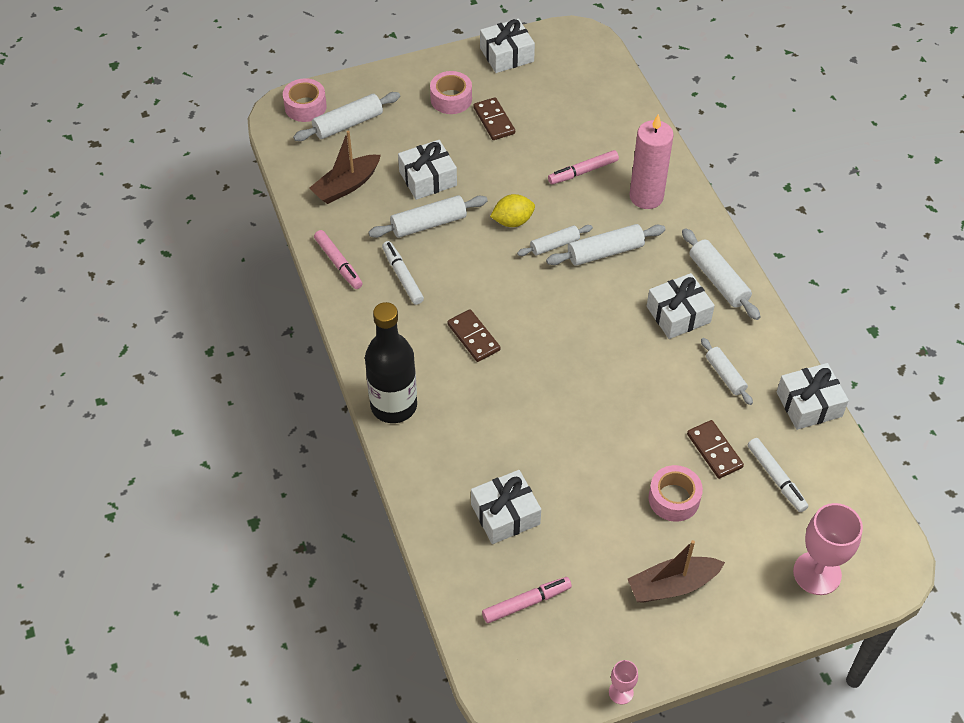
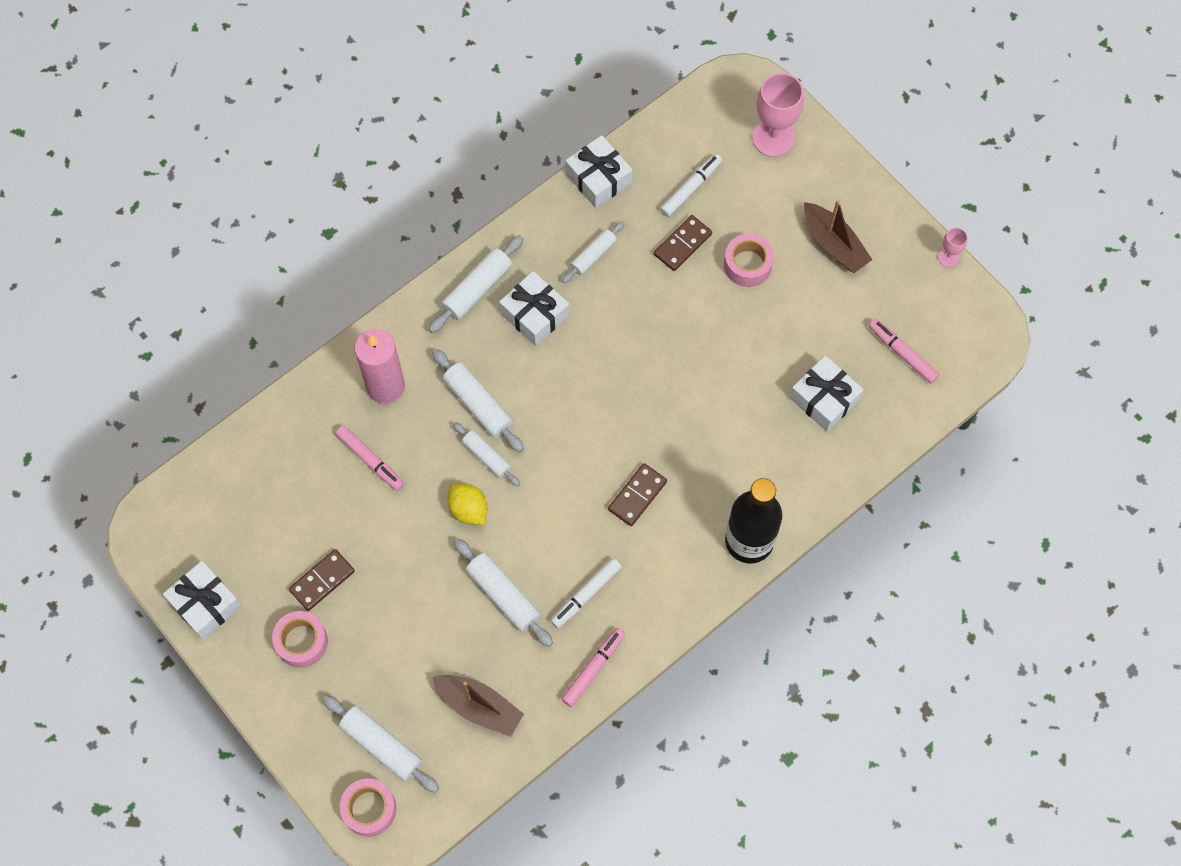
camera: 110 degrees left, 15 degrees up
white gift [398,140,457,200] -> none

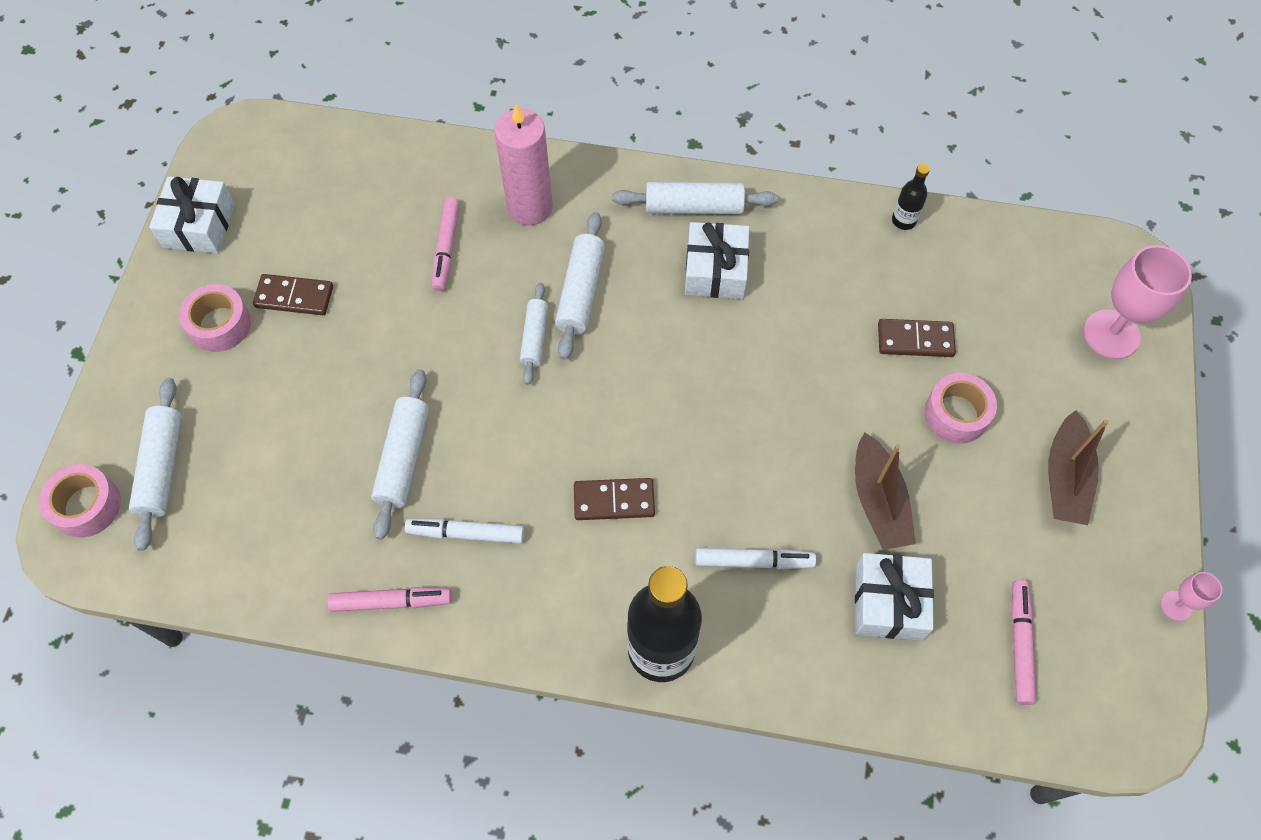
camera: 50 degrees right, 5 degrees down
brown boat [432,675,524,737] -> brown boat moved to [855,432,916,550]
yellow lemon [448,483,487,525] -> none
white rolling pin [562,221,625,283] -> none
white gift [565,135,632,208] -> black bottle [892,164,930,230]
white marker [660,154,722,217] -> white marker moved to [695,548,816,569]

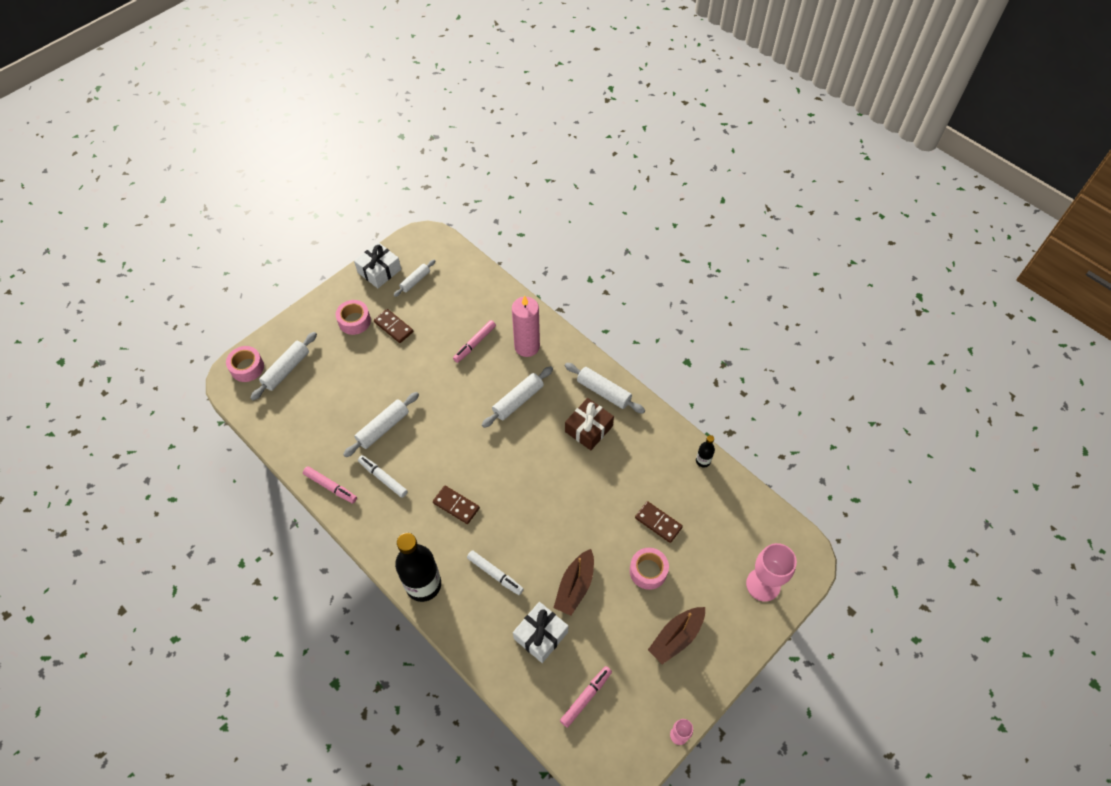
camera: 35 degrees right, 5 degrees down
white rolling pin [520,283,548,385] -> white rolling pin moved to [394,260,435,297]
white gift [685,222,749,299] -> brown gift [565,398,614,450]

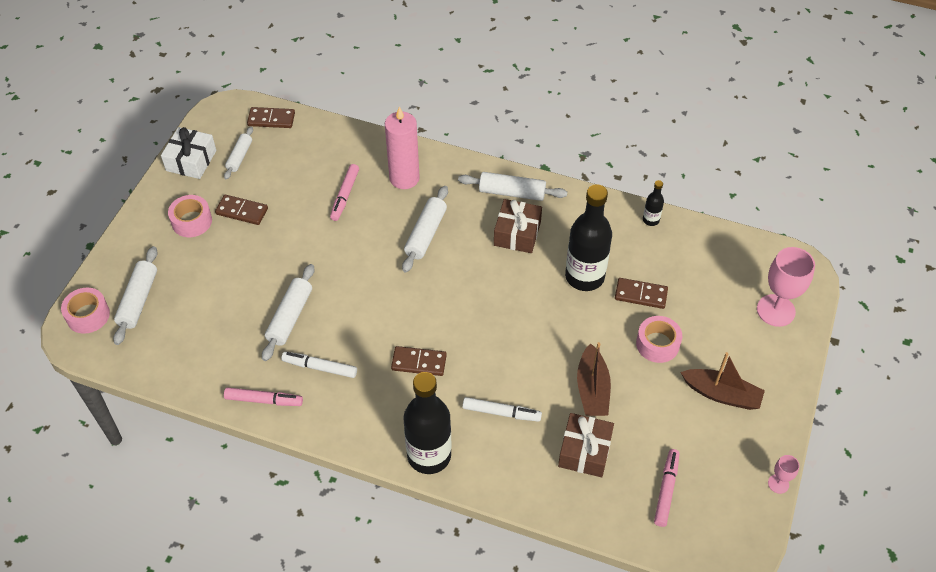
camera: 25 degrees left, 5 degrees down
white gift [513,602,568,663] -> brown gift [558,413,614,477]
brown boat [648,607,705,664] -> brown boat turned 90 degrees counterclockwise [680,352,765,410]
none -> brown domino [247,107,295,128]
none -> black bottle [565,184,612,291]

